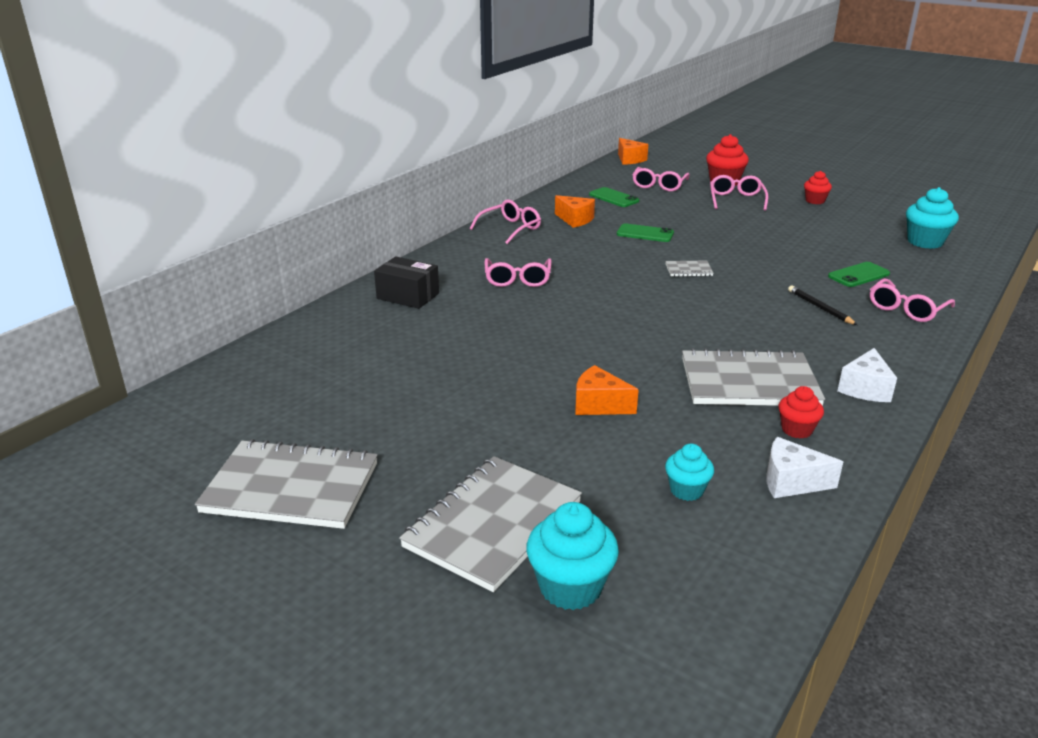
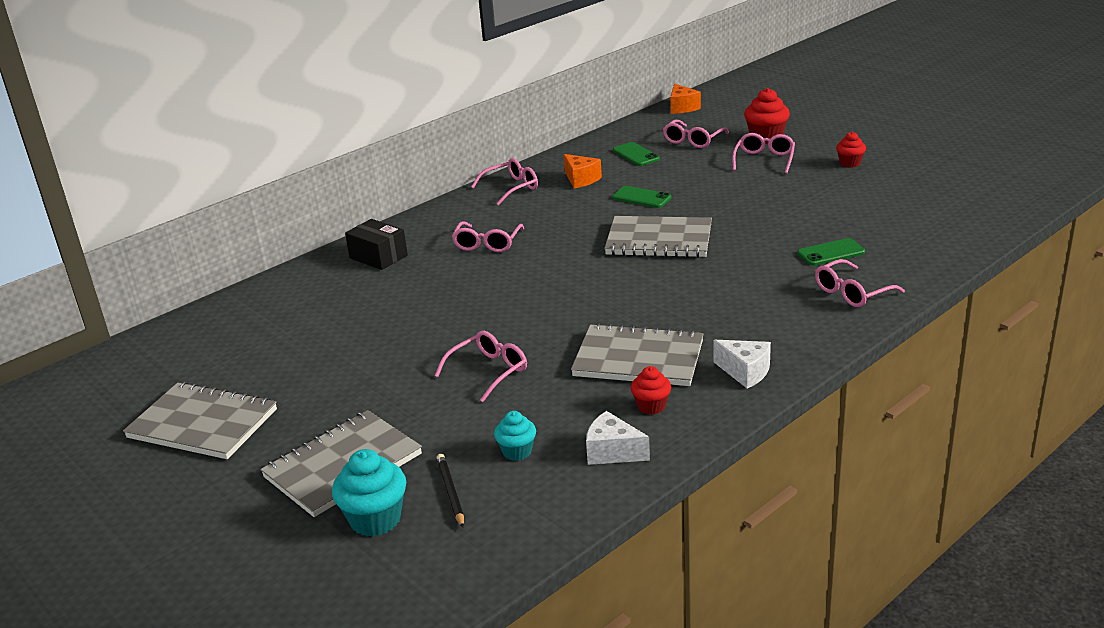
camera: 15 degrees right, 0 degrees up
orange cheese [575,365,639,415] -> pink glasses [435,331,527,402]
grey notebook [665,261,713,277] -> grey notebook [604,216,712,258], size x2.33
black pencil [788,286,858,325] -> black pencil moved to [437,454,464,528]
white cheese [837,348,897,402] -> white cheese turned 90 degrees counterclockwise [713,340,771,388]
turquoise cupcake [906,187,959,249] -> none

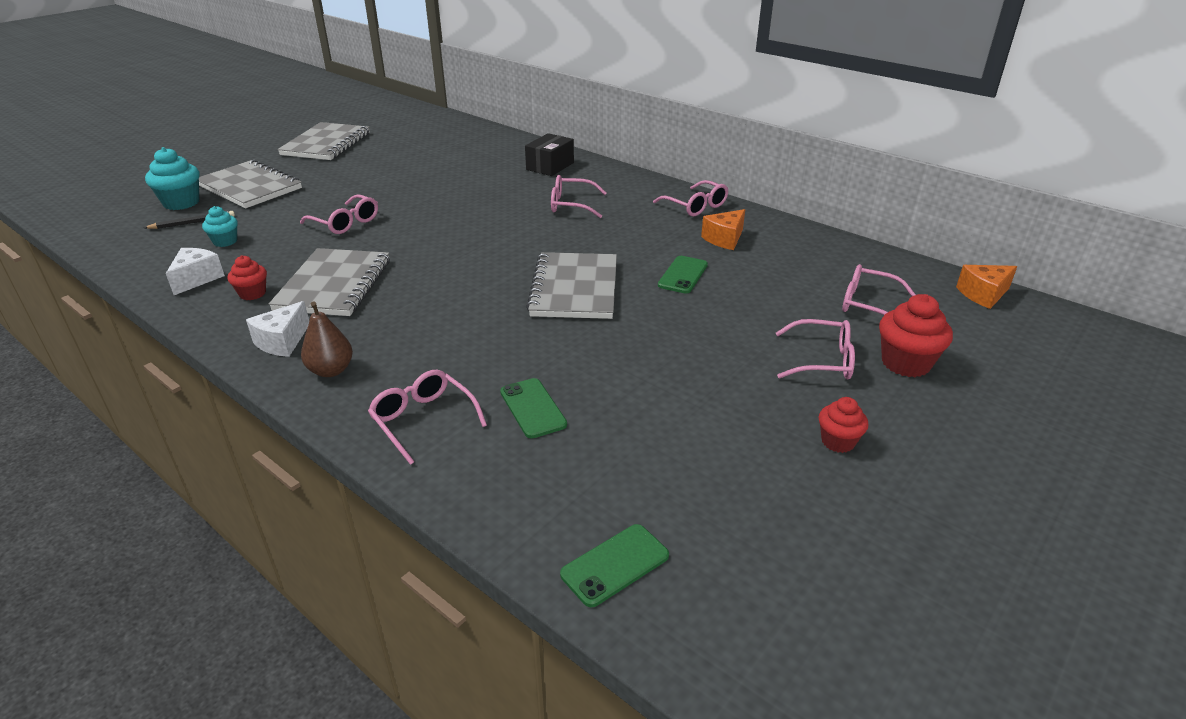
camera: 80 degrees right, 5 degrees up
green phone [613,142,660,166] -> green phone moved to [560,524,669,607]
none -> brown pear [301,301,353,377]

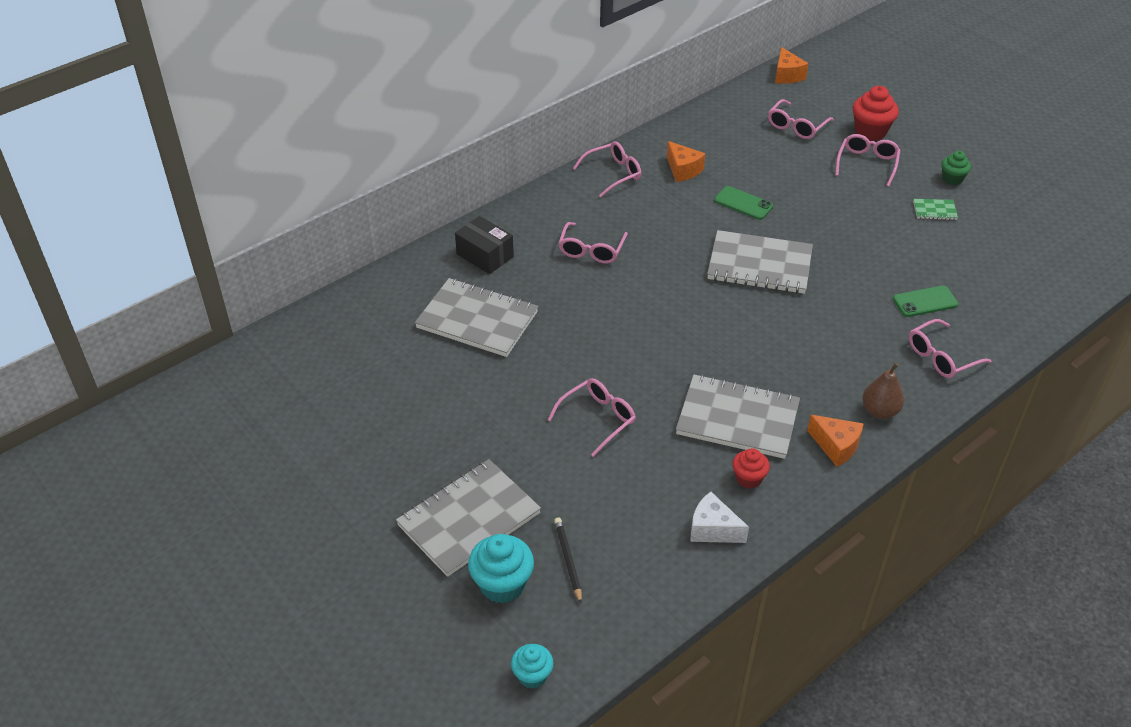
camera: 80 degrees left, 10 degrees up
turquoise cupcake [202,206,238,247] -> turquoise cupcake moved to [511,644,553,689]
white cheese [246,301,309,357] -> orange cheese [807,415,864,467]
grey notebook [278,122,370,160] -> grey notebook moved to [415,278,538,357]
green phone [560,524,669,607] -> none
red cupcake [819,397,868,453] -> green cupcake [941,151,971,185]
none -> green notebook [913,199,958,220]

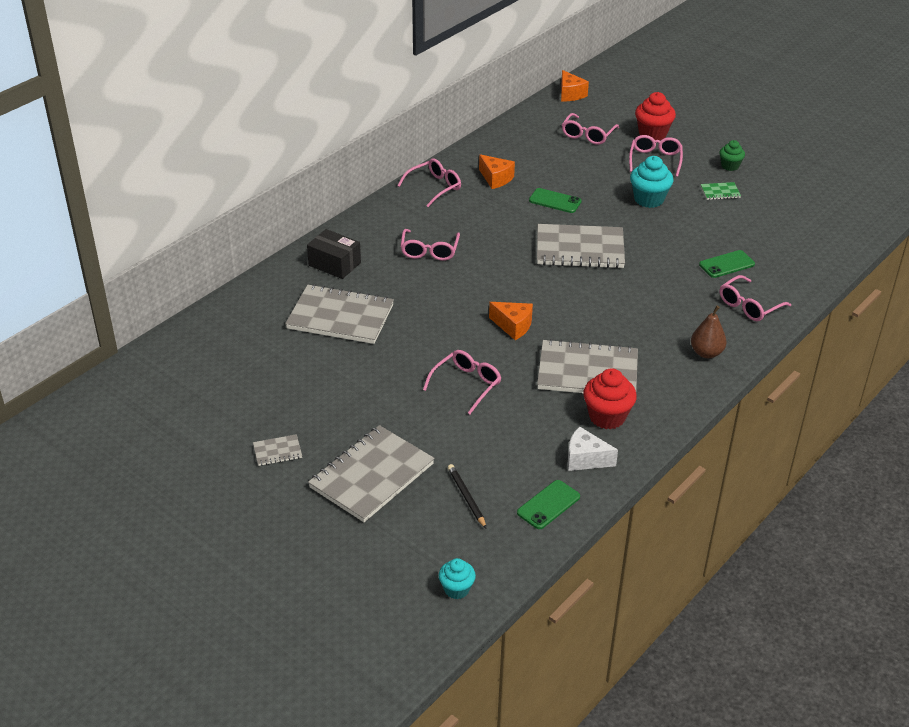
camera: 10 degrees left, 5 degrees down
turquoise cupcake [468,534,534,603] -> turquoise cupcake moved to [630,156,674,208]
red cupcake [732,448,770,489] -> red cupcake [583,368,637,429], size x1.63
orange cheese [807,415,864,467] -> orange cheese moved to [489,302,533,340]
none -> grey notebook [253,434,302,466]
none -> green phone [517,480,580,529]

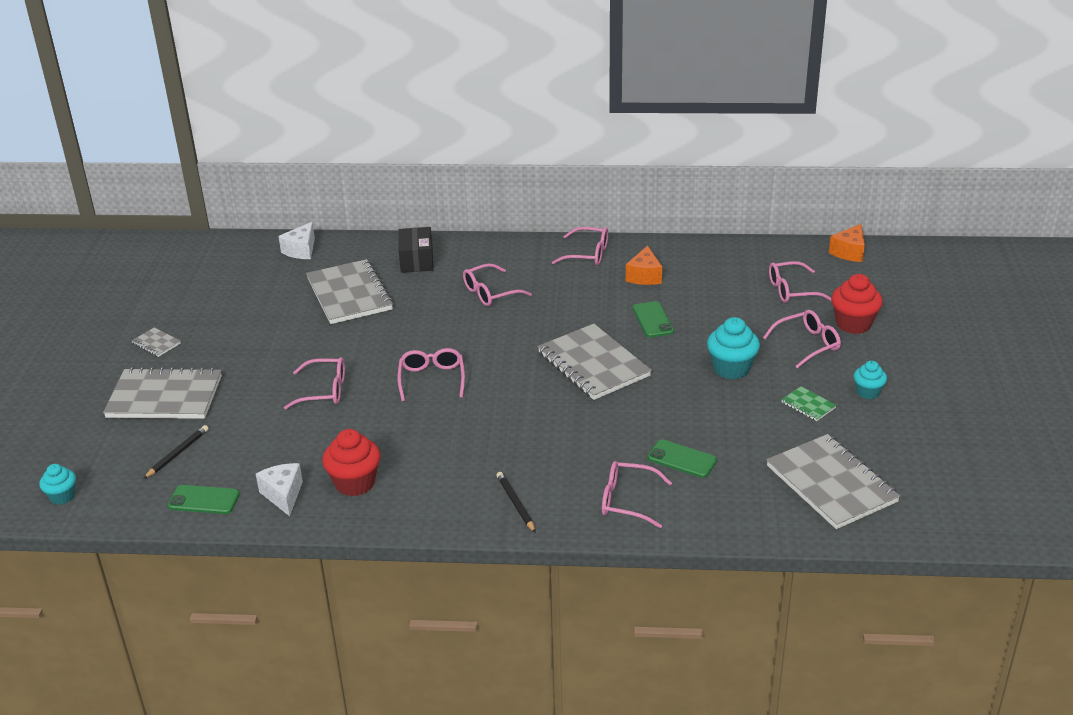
camera: 55 degrees right, 5 degrees down
orange cheese [489,302,533,340] -> pink glasses [398,348,465,402]
grey notebook [537,339,638,393] -> grey notebook moved to [766,434,900,529]
brown pear [691,306,726,358] -> black pencil [496,472,536,533]
green cupcake [719,140,745,171] -> turquoise cupcake [853,360,887,399]
none -> white cheese [278,222,315,259]

